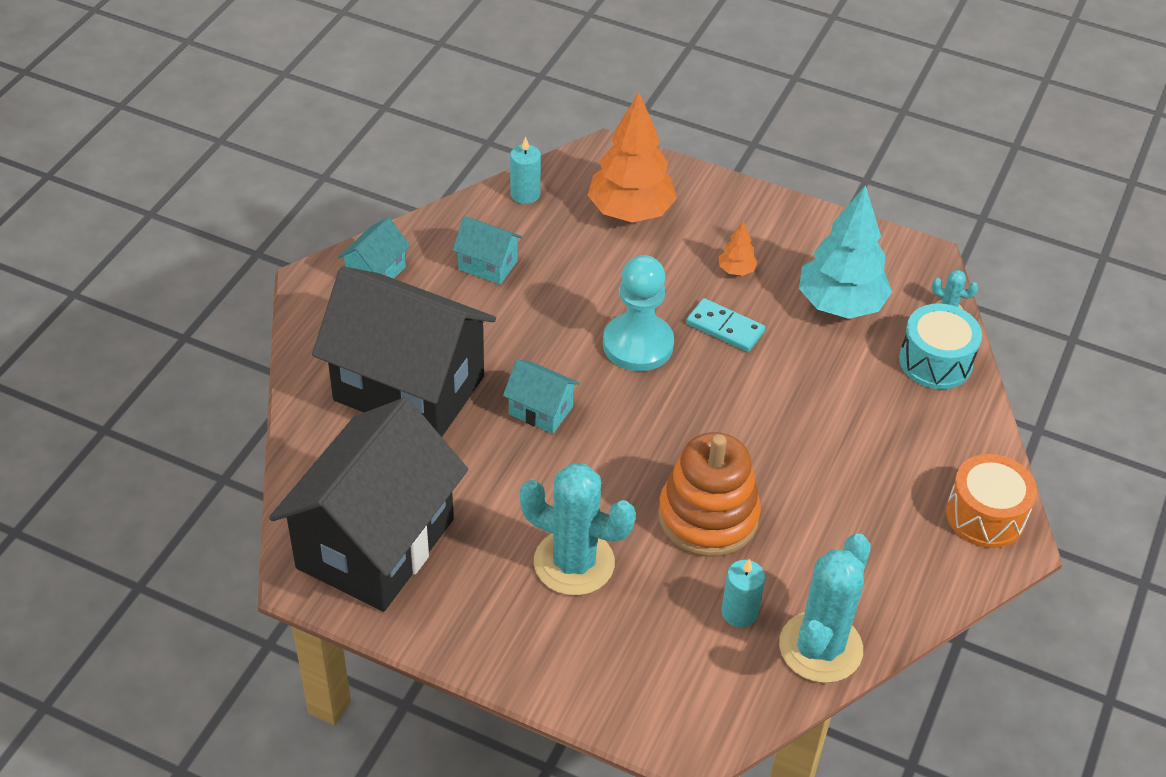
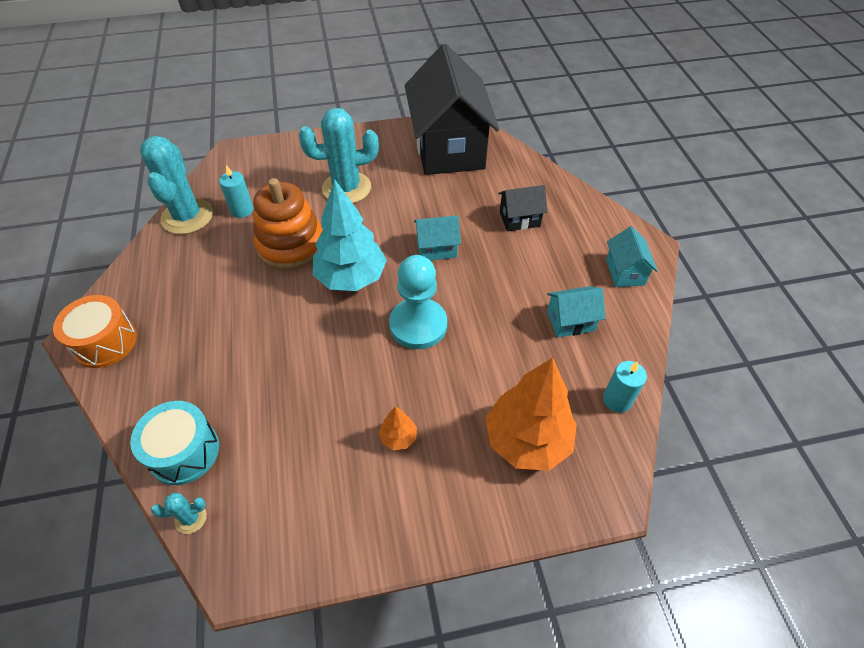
camera: 145 degrees right, 5 degrees up
black house [312,266,496,437] -> black house [498,185,548,231], size x0.42
turquoise domino [686,298,765,352] -> none
turquoise tree [799,185,892,319] -> turquoise tree moved to [313,180,387,291]

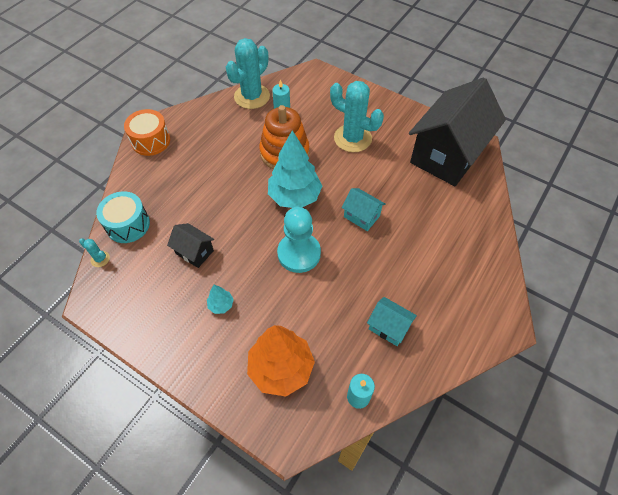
camera: 45 degrees right, 5 degrees up
orange tree [379,406,417,450] -> turquoise tree [207,285,234,314]
black house [498,185,548,231] -> black house moved to [167,223,214,268]
turquoise house [606,226,658,287] -> none

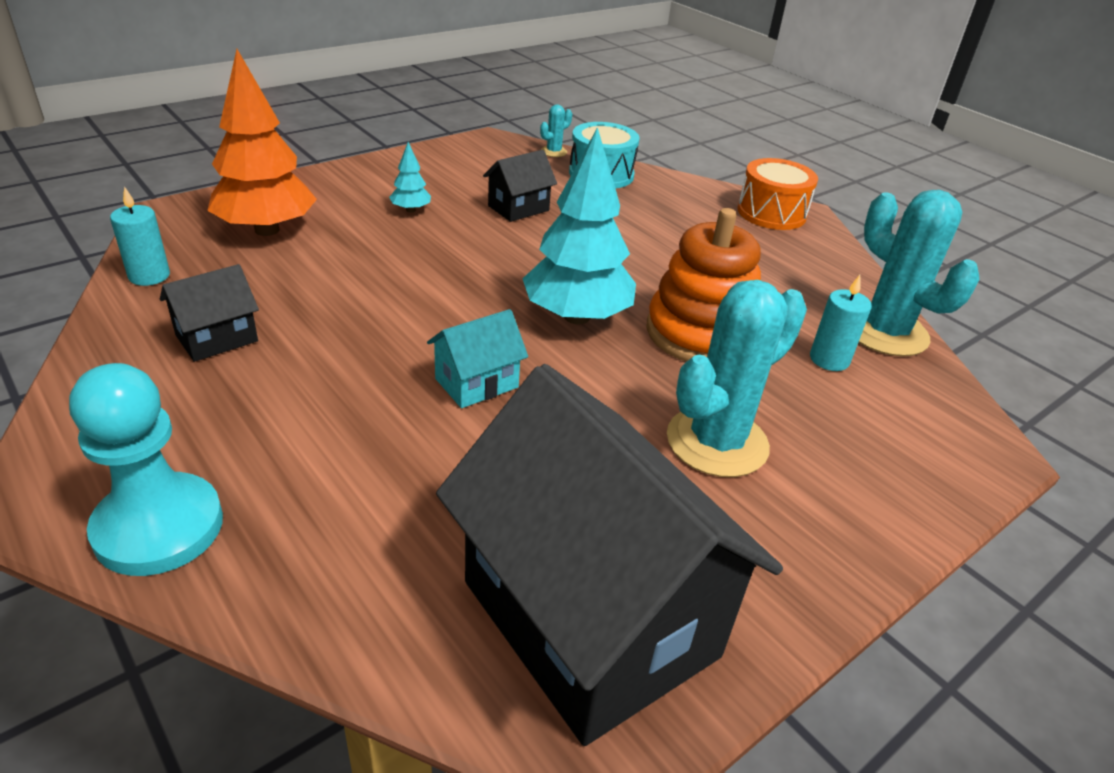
camera: 105 degrees right, 20 degrees down
turquoise pawn [277,207,321,273] -> turquoise pawn moved to [69,363,223,576]
turquoise house [367,297,417,346] -> black house [160,264,259,362]

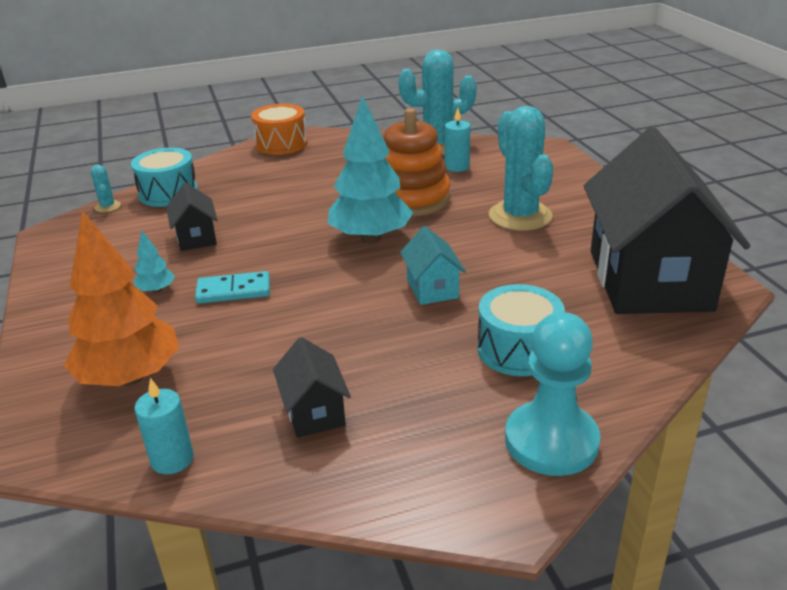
camera: 65 degrees left, 5 degrees down
black house [436,364,783,746] -> black house turned 75 degrees counterclockwise [584,127,751,314]
none -> turquoise domino [195,271,270,304]
none -> turquoise drum [477,284,565,376]

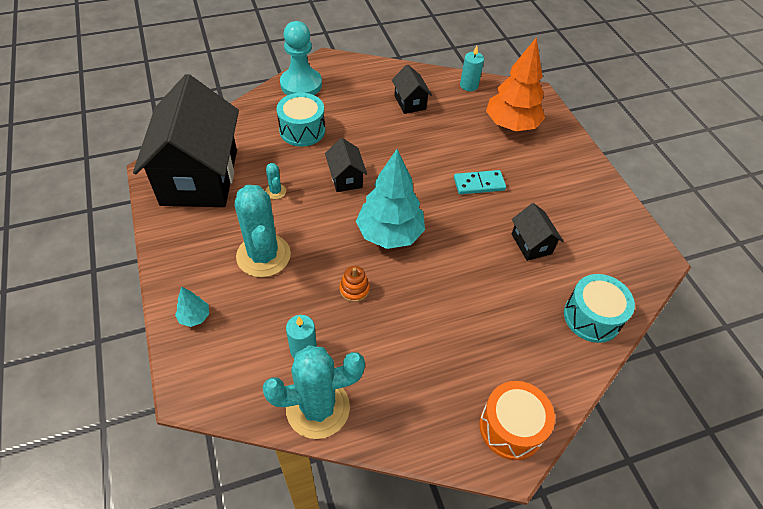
camera: 175 degrees right, 20 degrees up
turquoise cactus [91,165,121,212] -> turquoise cactus moved to [265,163,286,199]
turquoise tree [134,230,175,293] -> turquoise tree moved to [175,286,209,327]
orange stacking toy [383,108,451,216] -> orange stacking toy [340,266,370,302], size x0.43
turquoise house [400,226,466,305] -> black house [325,138,367,192]

